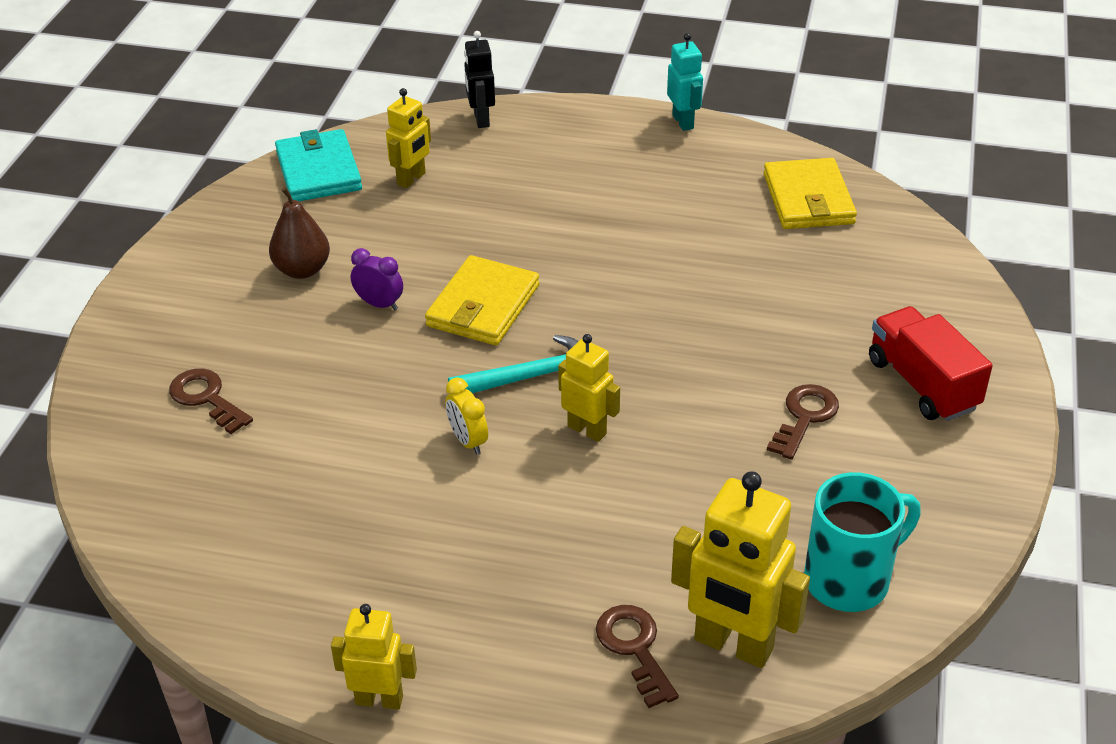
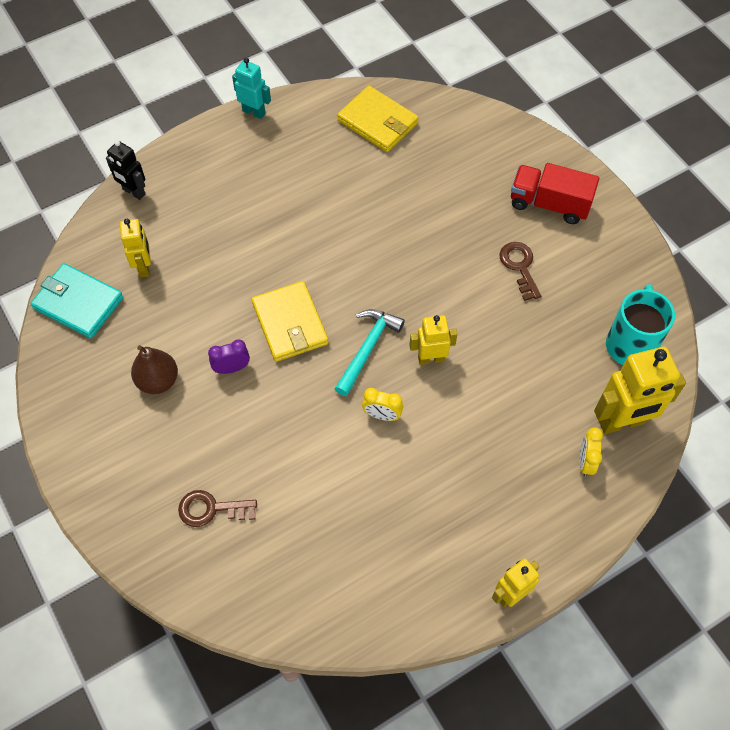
camera: 45 degrees left, 20 degrees up
brown key [596,605,679,708] -> yellow clock [579,427,603,477]

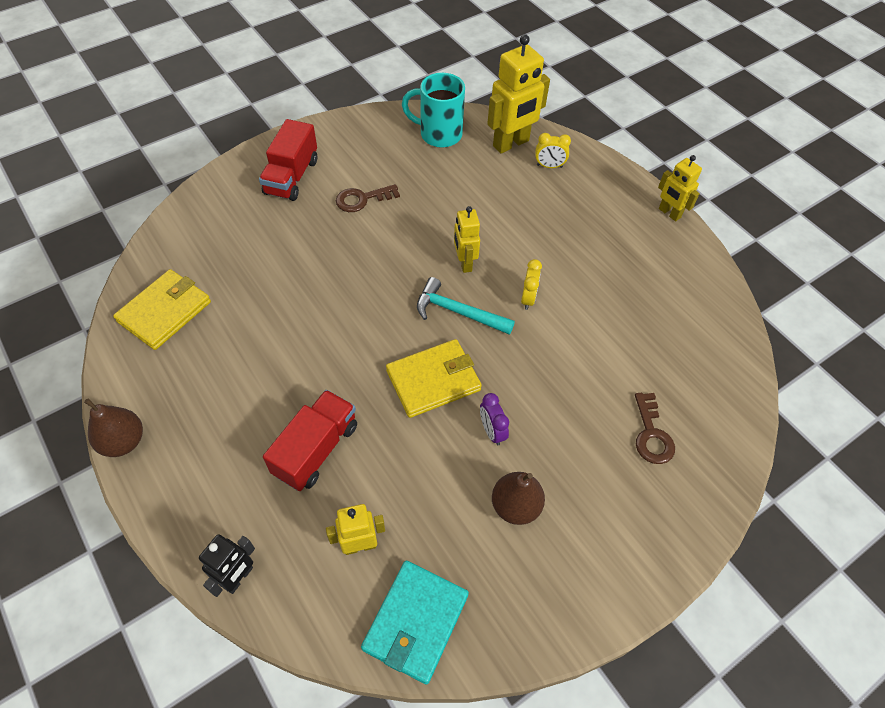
camera: 95 degrees left, 5 degrees down
turquoise robot [232,58,271,119] -> brown pear [84,399,143,457]
yellow robot [594,347,686,434] -> yellow robot turned 75 degrees clockwise [487,34,550,154]
none -> red truck [263,390,357,491]

